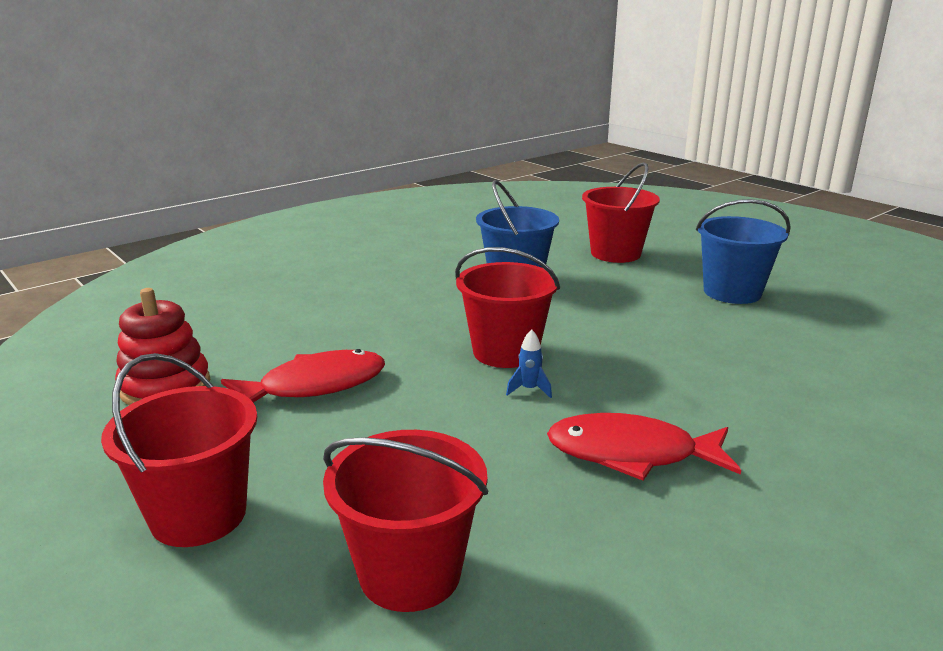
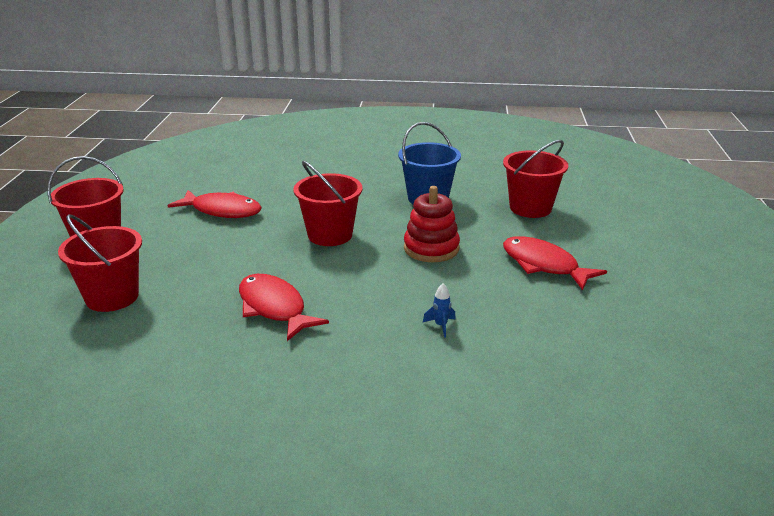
camera: 45 degrees right, 5 degrees up
red stacking toy [115,288,210,405] -> red stacking toy moved to [404,186,460,262]
blue rocket [506,329,552,398] -> blue rocket moved to [423,283,456,338]
blue bucket [696,199,791,304] -> red fish [503,236,607,290]

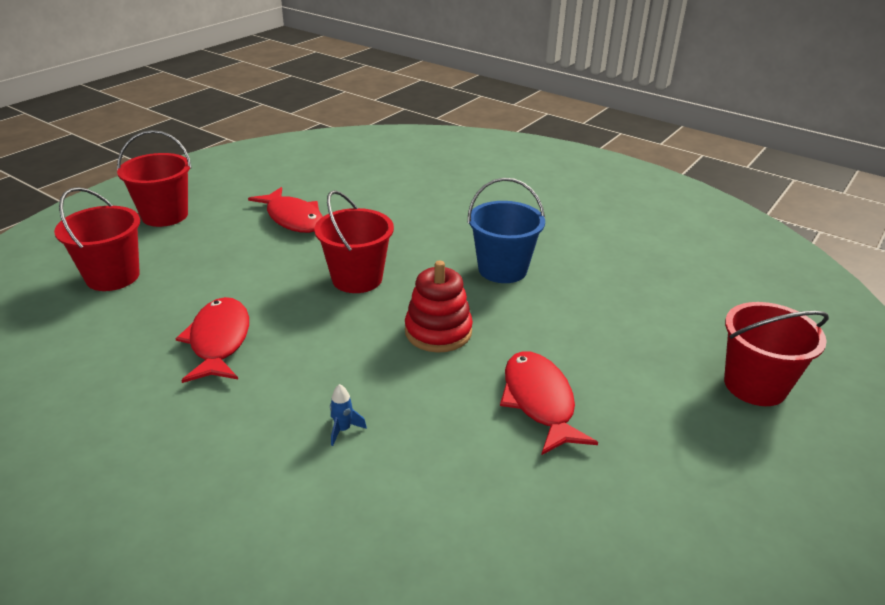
camera: 30 degrees right, 5 degrees up
red bucket [503,140,568,218] -> red bucket moved to [724,302,829,406]

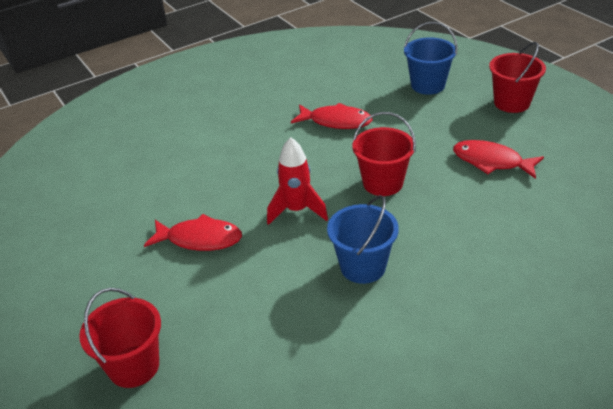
camera: 115 degrees right, 5 degrees up
red bucket [54,187,140,291] -> blue bucket [404,22,458,95]
red fish [248,187,323,233] -> red fish turned 45 degrees clockwise [453,140,544,179]
blue rocket [330,384,367,446] -> none
red stacking toy [405,261,473,353] -> red rocket [267,137,328,225]

